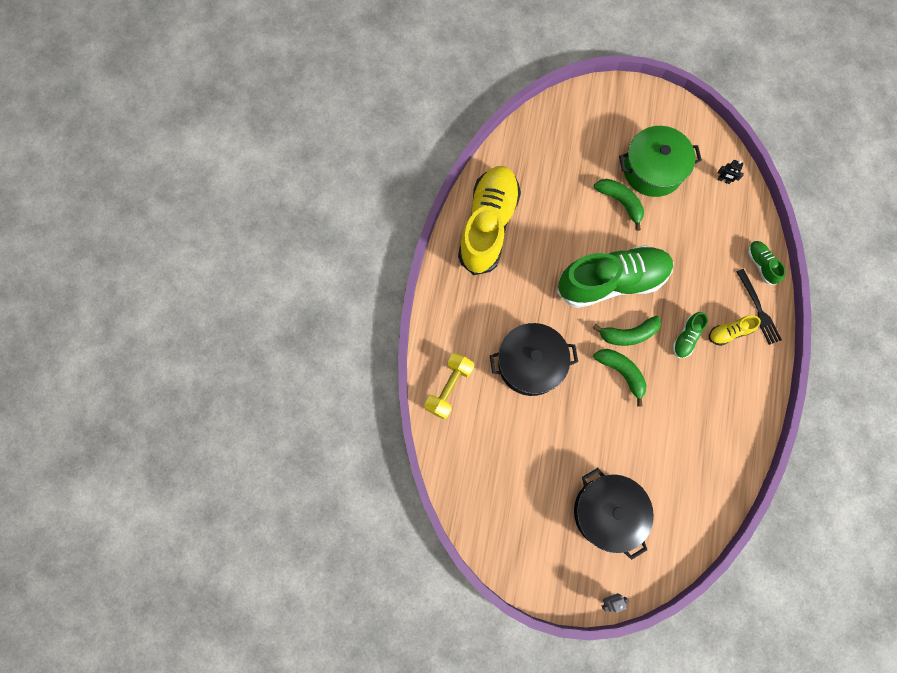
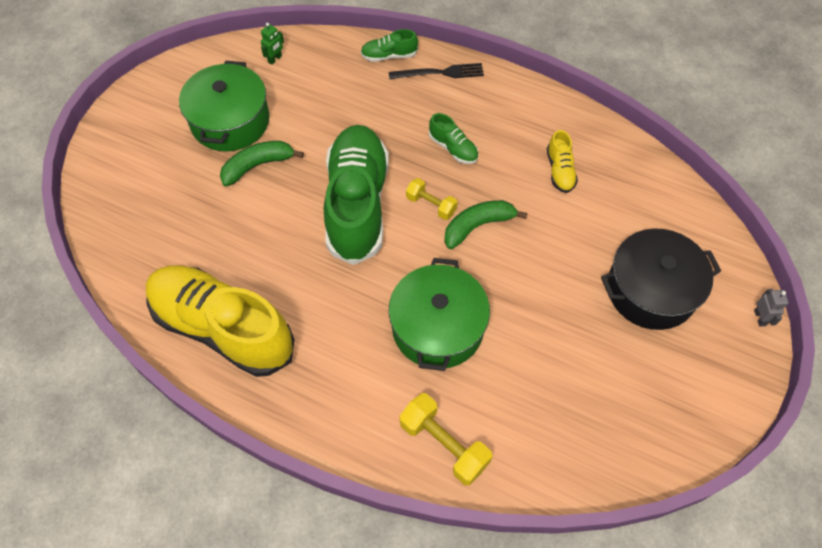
camera: 75 degrees left, 15 degrees down
black pot [490,323,578,396] -> green pot [389,258,490,371]
green banana [593,316,661,346] -> yellow dumbbell [406,178,458,220]
yellow shoe [709,315,761,346] -> yellow shoe moved to [547,130,578,193]
black robot [718,160,744,184] -> green robot [261,23,284,65]

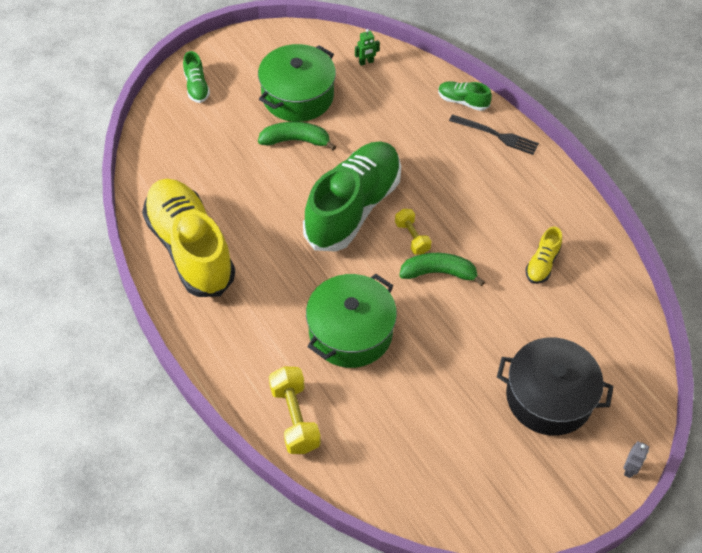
camera: 30 degrees right, 5 degrees down
green shoe [429,113,478,164] -> green shoe moved to [183,51,210,103]

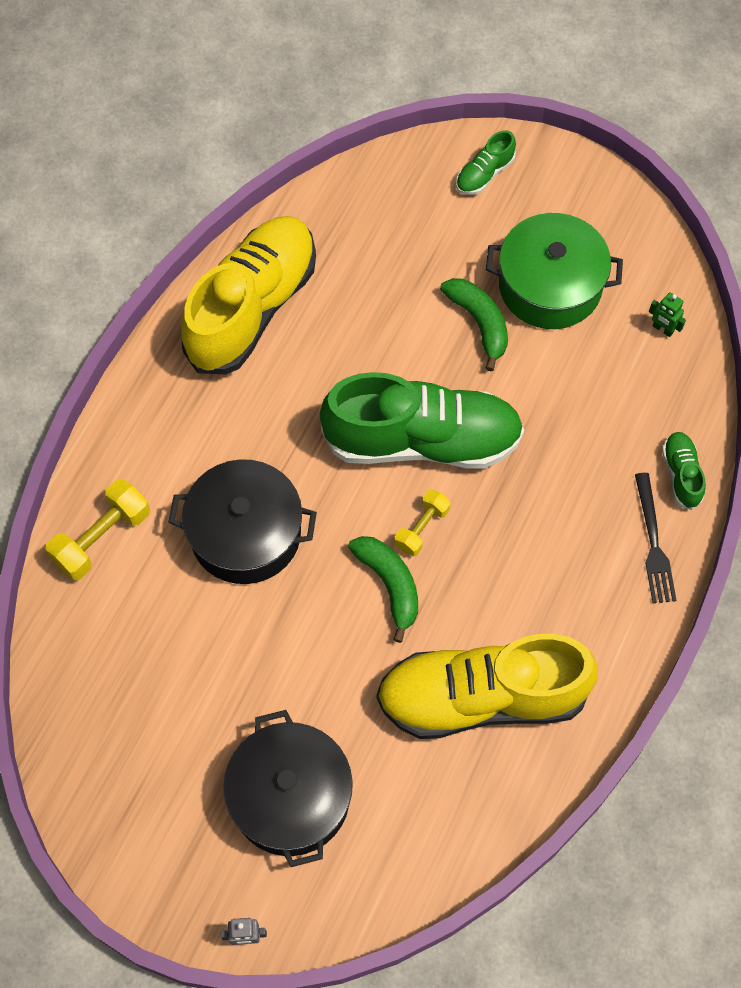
camera: 60 degrees right, 10 degrees up
green pot [306,274,397,368] -> black pot [168,459,317,584]
yellow shoe [526,227,562,284] -> yellow shoe [376,634,598,739], size x2.42

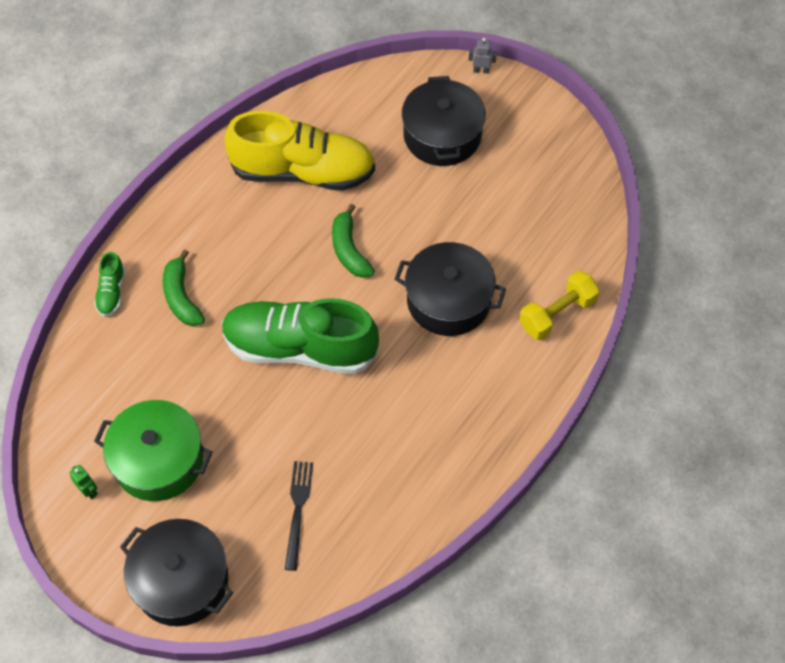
camera: 170 degrees left, 5 degrees down
yellow shoe [181,216,316,374] -> none
yellow dumbbell [395,489,450,556] -> none
green banana [440,278,508,372] -> green banana moved to [163,249,205,326]
green shoe [456,130,516,195] -> black pot [120,519,233,626]
black fork [635,473,677,603] -> black fork moved to [285,461,313,571]
green robot [649,292,686,337] -> green robot moved to [69,465,98,499]

